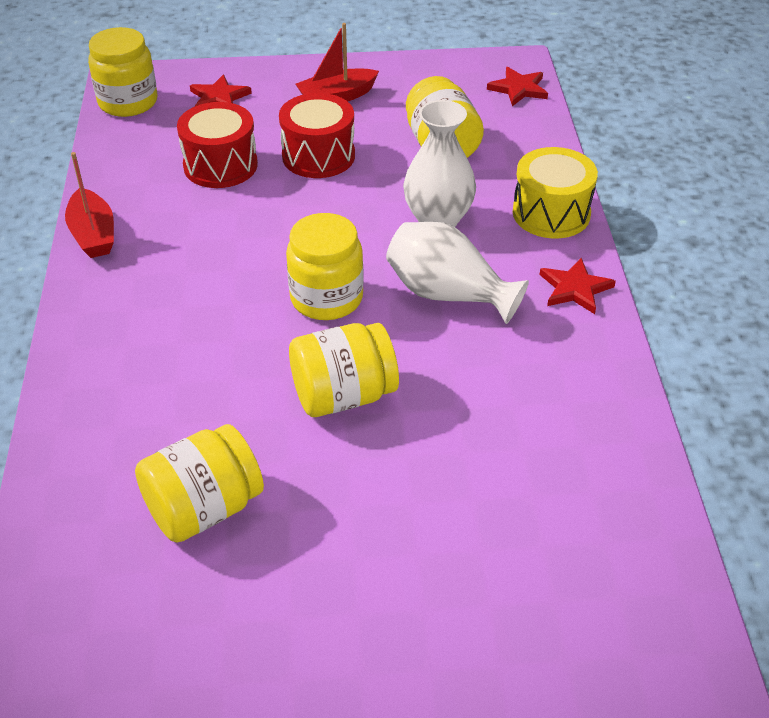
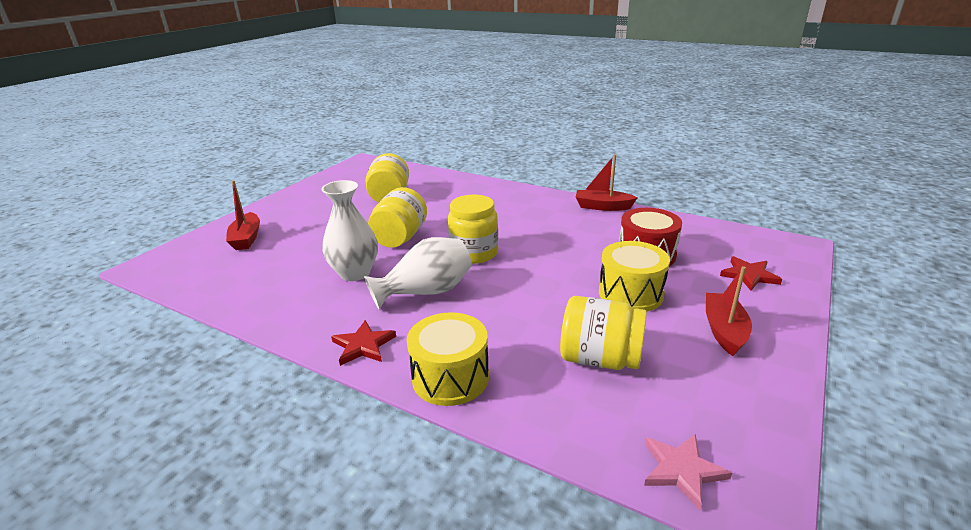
camera: 125 degrees right, 15 degrees down
yellow jar [88,27,157,117] -> none
red drum [279,93,355,178] -> yellow drum [599,241,670,312]
white vase [403,100,476,227] -> white vase moved to [321,180,378,281]
red star [487,67,548,106] -> pink star [644,434,732,510]
none -> red boat [226,181,260,250]

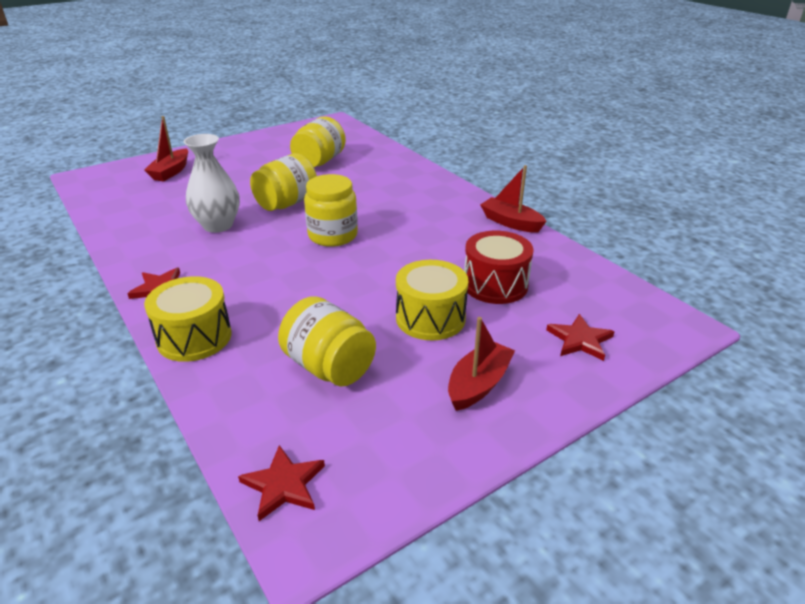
camera: 25 degrees right, 5 degrees up
white vase [364,237,472,309] -> none
pink star [644,434,732,510] -> red star [238,445,325,521]

